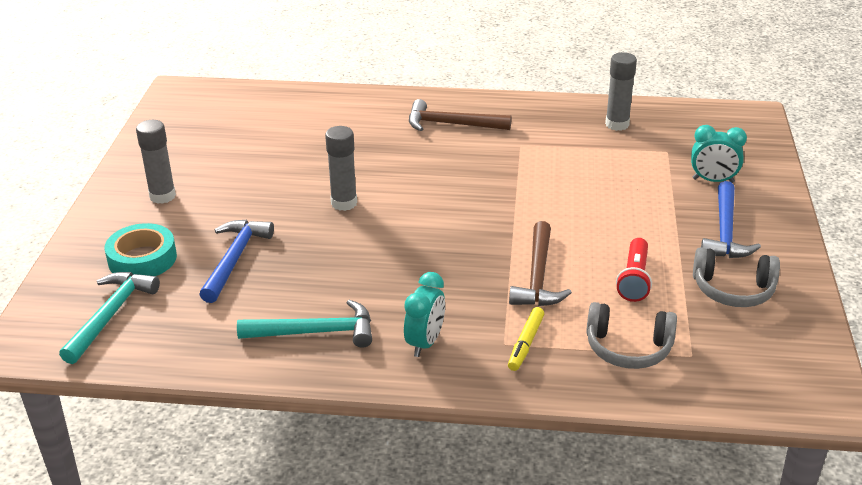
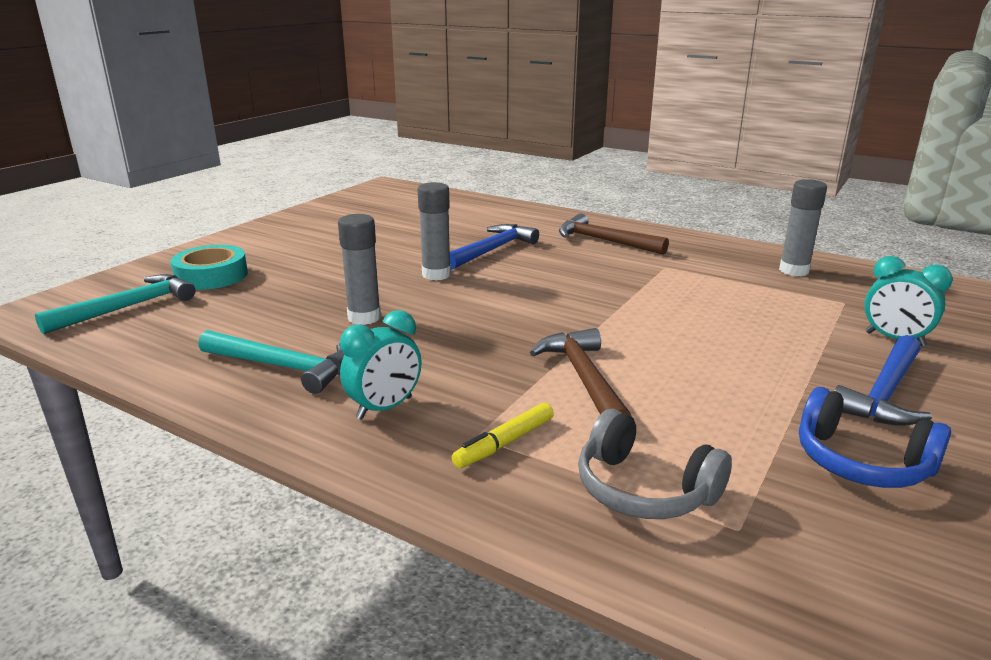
camera: 25 degrees right, 10 degrees down
grey glue stick [136,120,176,204] -> grey glue stick moved to [338,214,381,325]
blue hammer [199,220,274,303] -> blue hammer moved to [450,224,539,270]
brown hammer [509,221,572,306] -> brown hammer turned 135 degrees clockwise [530,328,632,417]
red flashlight [616,238,652,302] -> none
grey headphones [693,247,780,307] -> blue headphones [799,387,951,488]

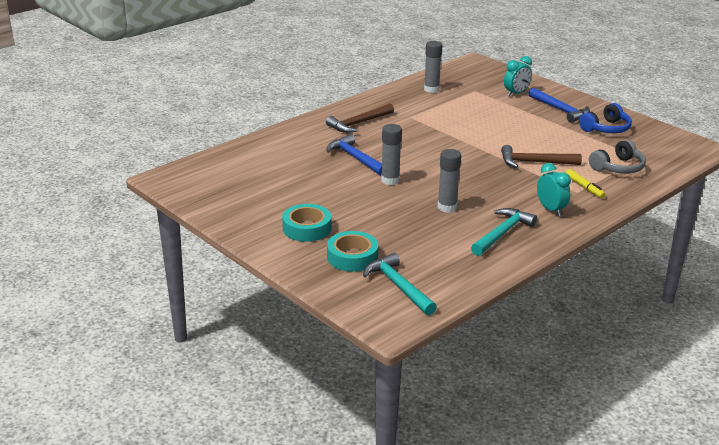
camera: 75 degrees left, 5 degrees up
none -> turquoise tape [282,204,331,242]

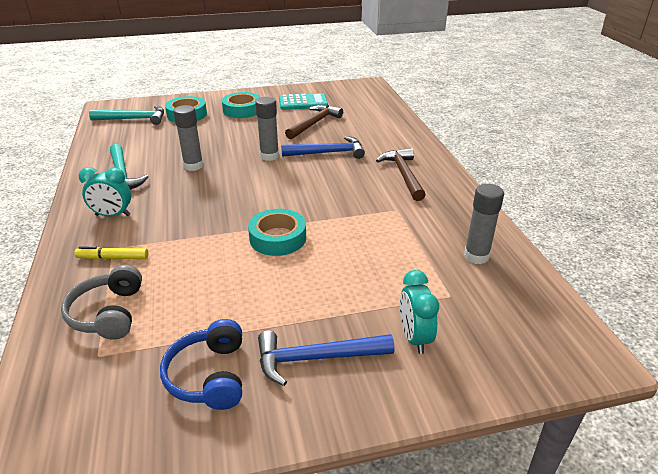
camera: 120 degrees right, 5 degrees up
brown hammer [501,145,582,168] -> brown hammer moved to [285,105,343,139]
none -> turquoise tape [248,209,306,256]
none -> turquoise calculator [279,93,328,110]

